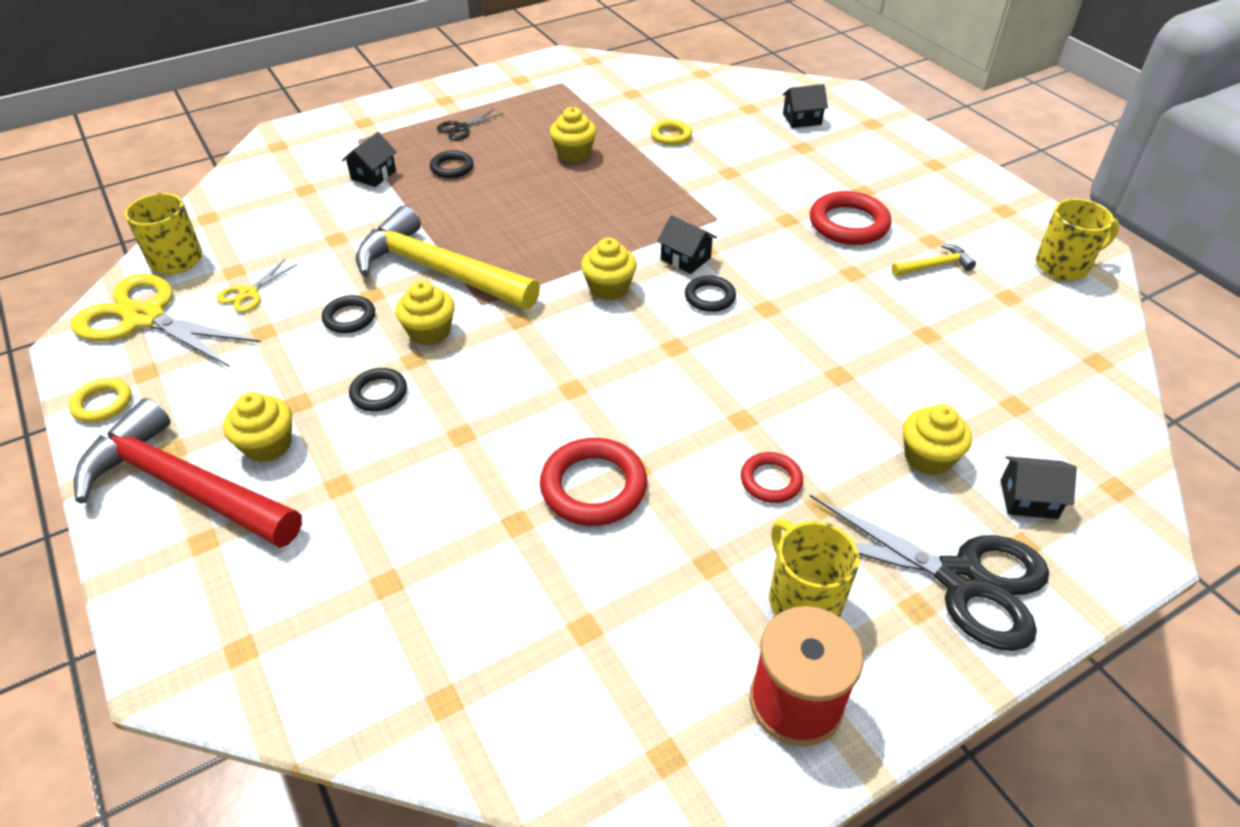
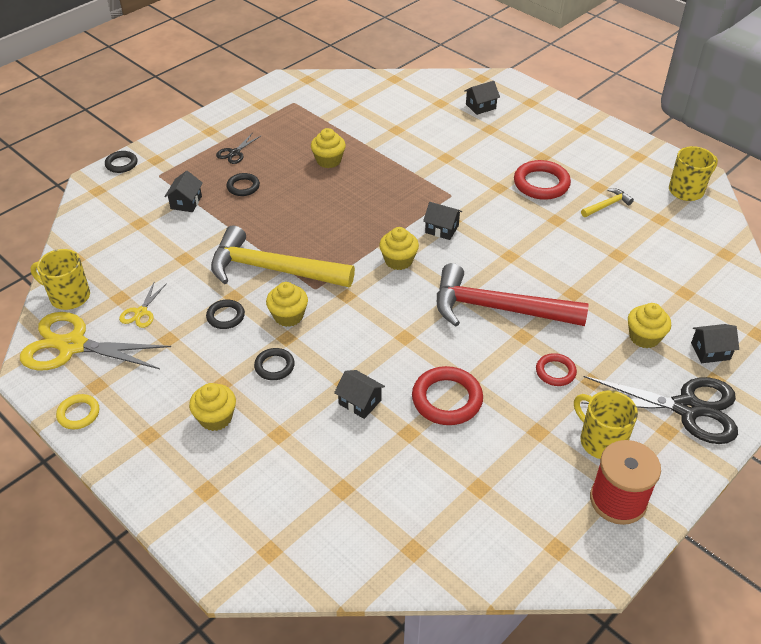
camera: 15 degrees left, 0 degrees up
red hammer [74,398,302,548] -> red hammer moved to [437,263,589,327]
yellow ring [651,119,692,145] -> none
black ring [685,275,736,312] -> black ring moved to [105,151,137,173]
none -> black house [334,370,385,419]

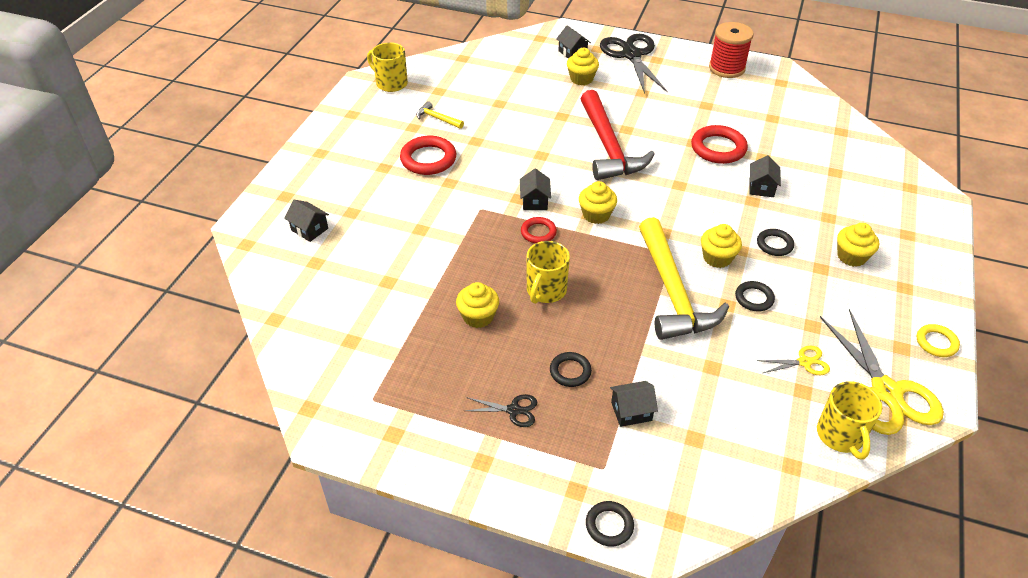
camera: 115 degrees left, 0 degrees up
red ring [536,353,577,386] -> red ring moved to [521,217,557,243]
yellow mug [574,390,638,459] -> yellow mug moved to [527,241,570,304]

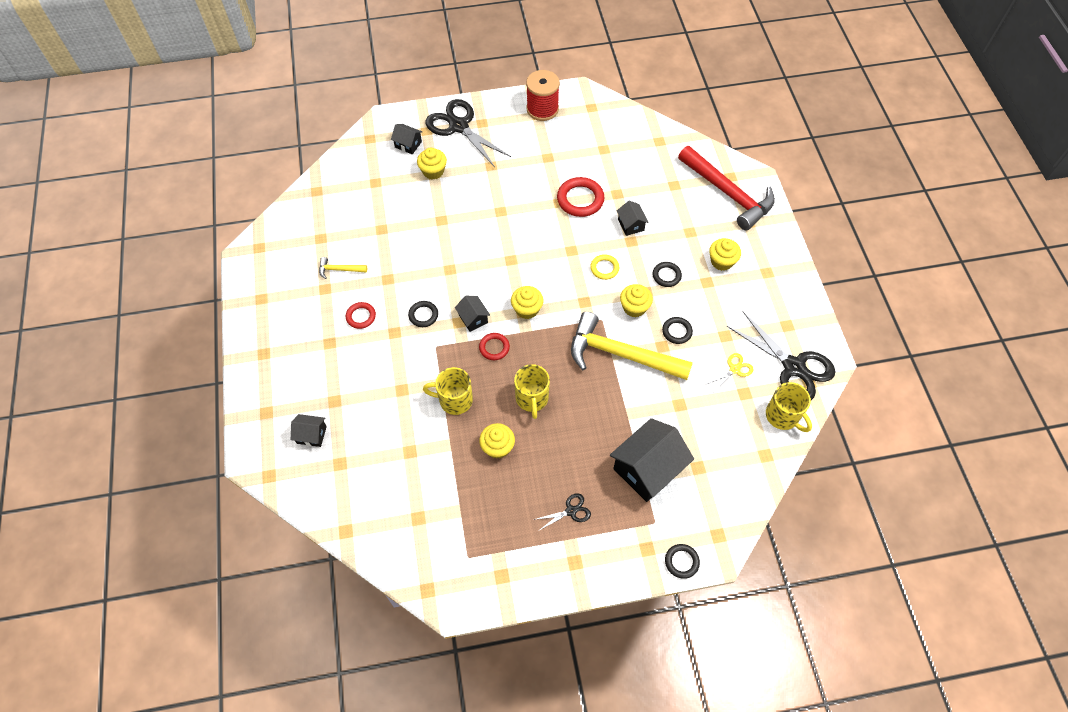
camera: 30 degrees left, 15 degrees up
yellow mug [367,42,408,92] -> yellow mug moved to [423,367,473,415]
red ring [400,136,456,175] -> red ring [346,302,376,329], size x0.59
black ring [550,352,592,387] -> black ring moved to [408,301,438,327]
red hammer [581,90,655,180] -> red hammer moved to [678,146,775,230]
black house [610,381,658,427] -> black house [610,418,694,502], size x2.04
yellow hammer [639,217,729,340] -> yellow hammer turned 150 degrees clockwise [571,312,693,380]
yellow scissors [820,309,944,435] -> black scissors [727,311,836,400]
yellow ring [917,324,960,357] -> yellow ring moved to [590,254,620,280]

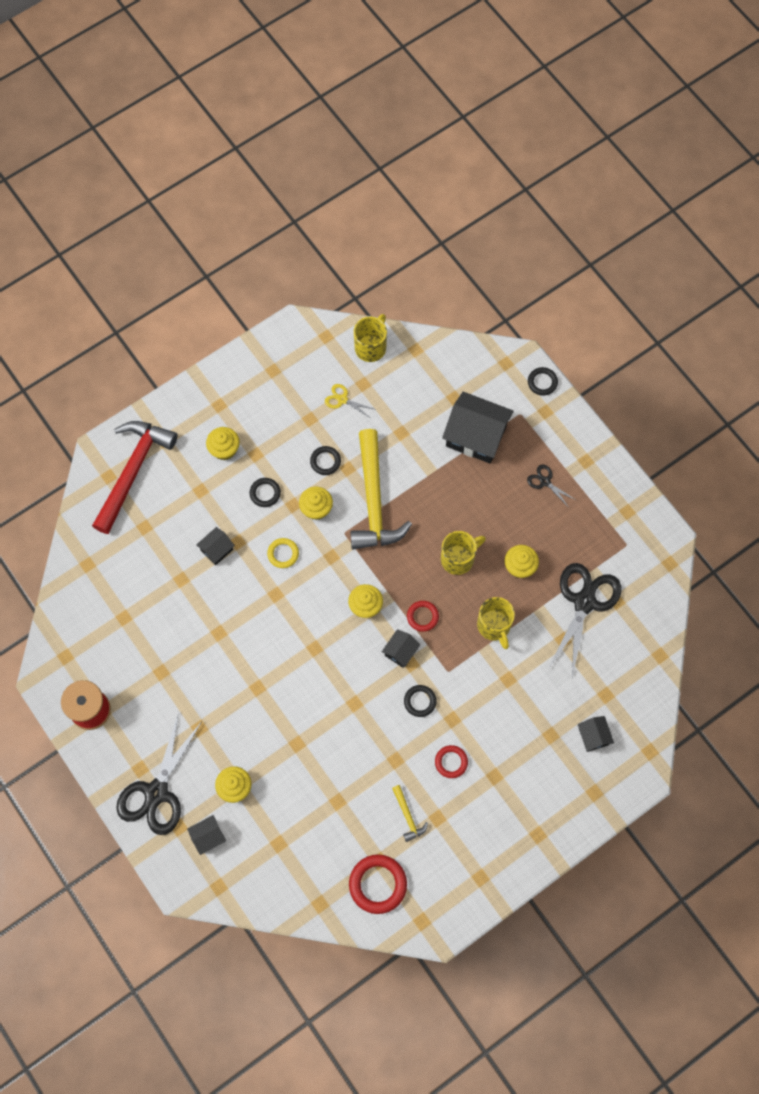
camera: 115 degrees left, 10 degrees up
black house [391,124,422,154] -> black house turned 60 degrees clockwise [187,815,226,855]
red ring [557,177,605,217] -> red ring moved to [349,854,407,914]
black scissors [727,311,836,400] -> black scissors moved to [548,563,622,678]

